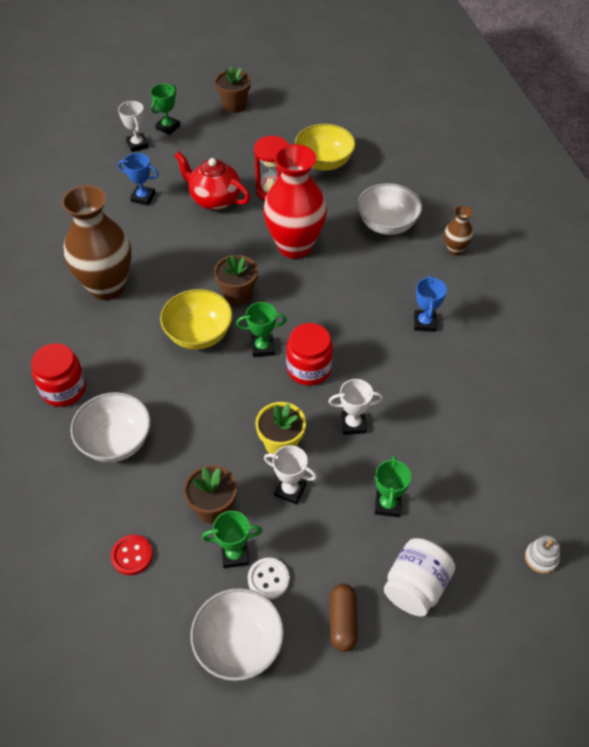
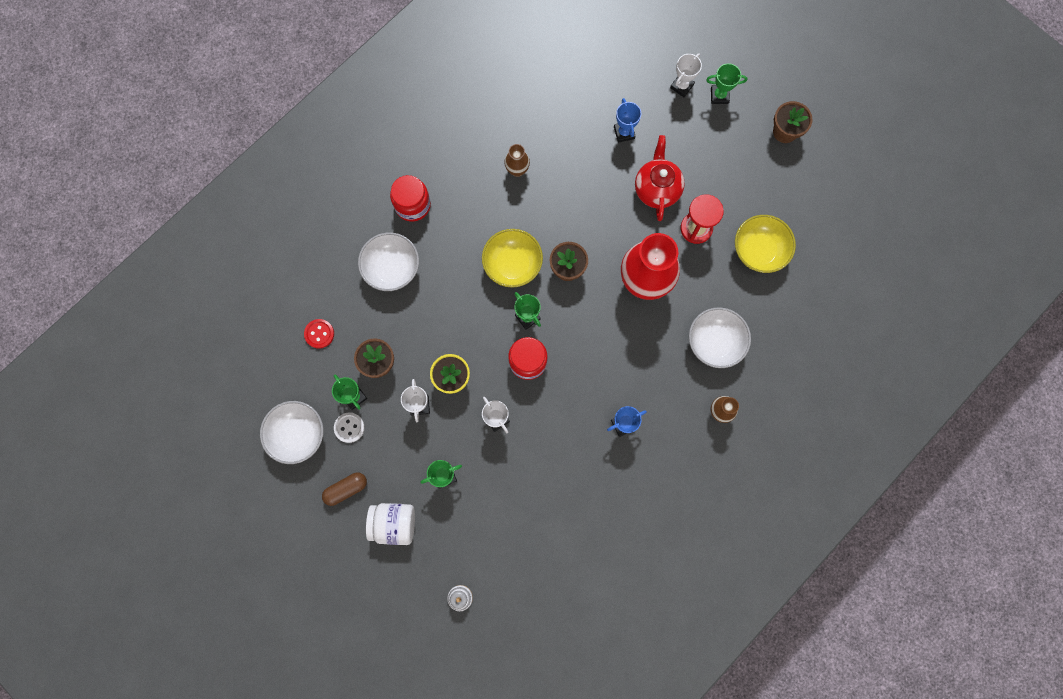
camera: 60 degrees right, 25 degrees up
brown vase [62,185,131,300] -> brown vase [504,144,530,177], size x0.46

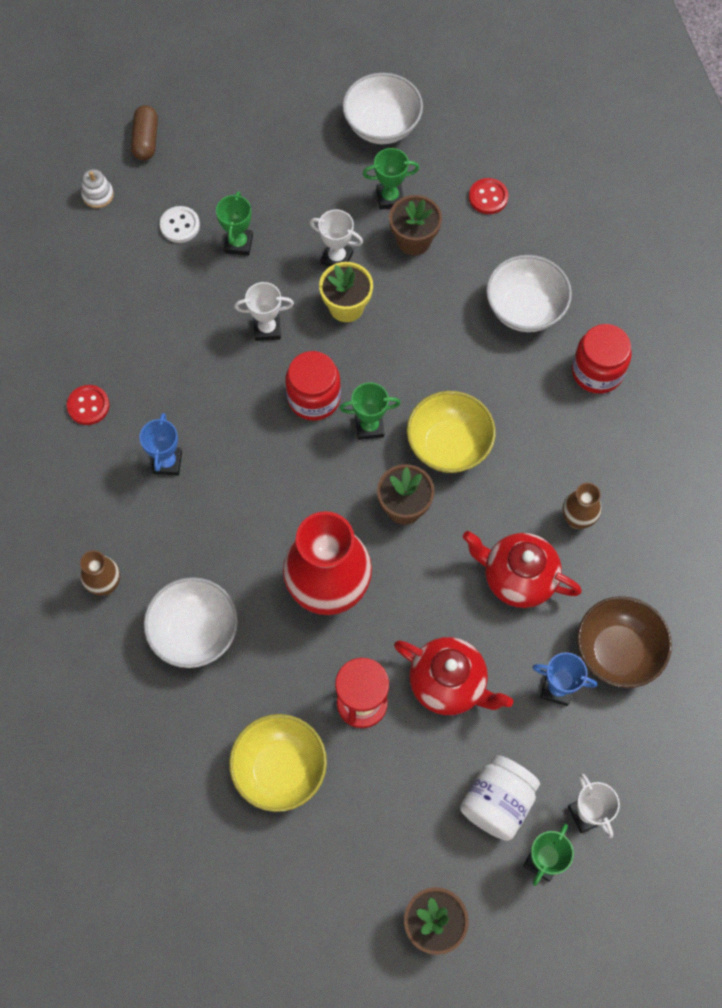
camera: 120 degrees right, 10 degrees down
brown capsule [322,472,367,506] -> brown capsule moved to [131,105,158,160]
white button [334,413,365,443] -> white button moved to [160,206,200,243]
white jar [366,503,415,545] -> white jar moved to [460,755,540,841]
none -> red button [67,385,110,425]
none -> red teapot [463,531,582,608]
none -> brown bowl [577,596,672,688]

